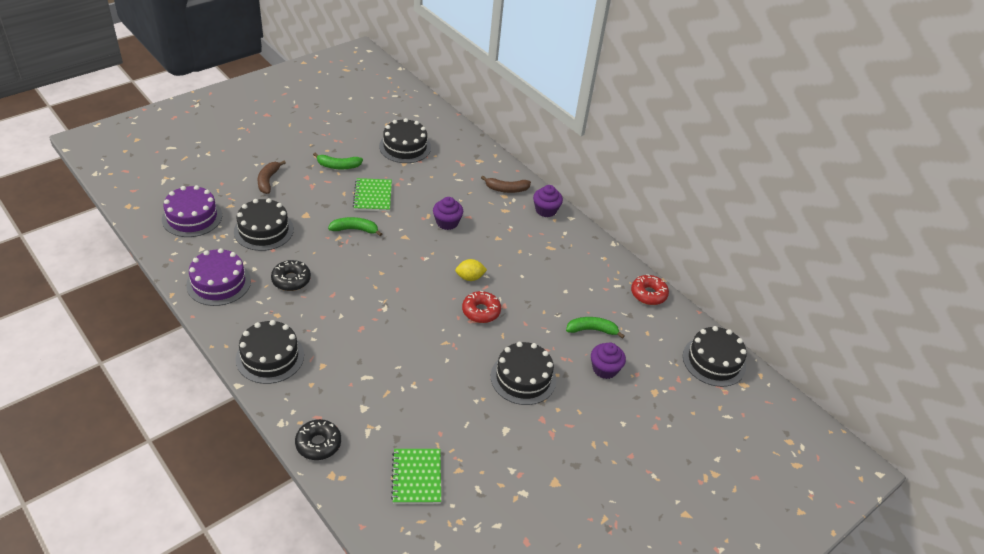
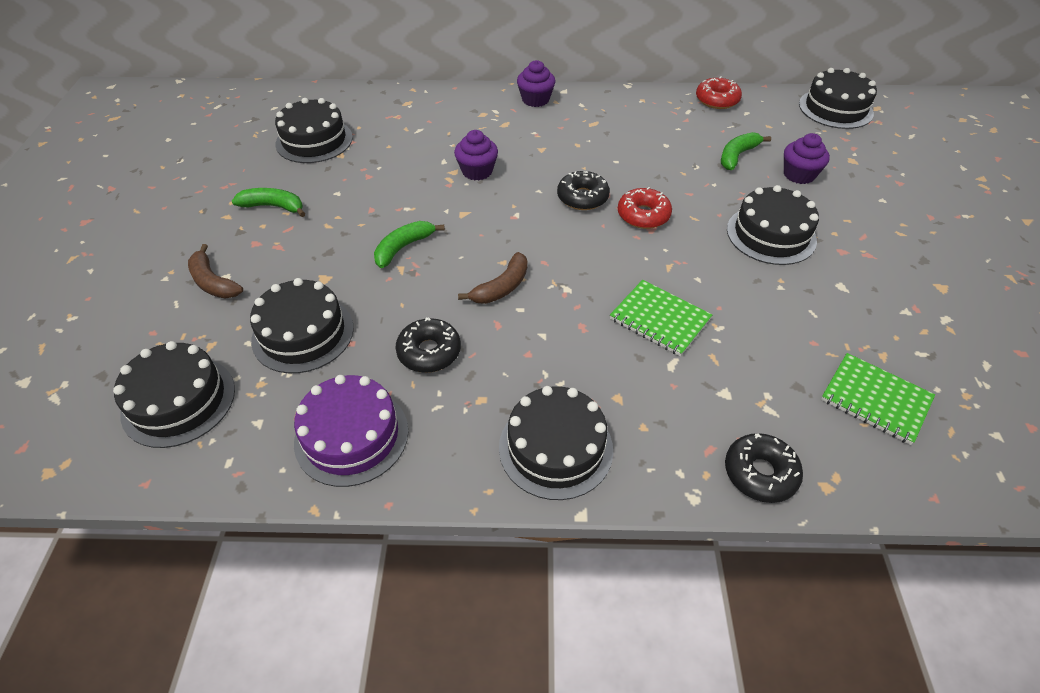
camera: 45 degrees left, 5 degrees up
purple cake [162,185,222,237] -> black cake [113,341,235,448]
green banana [313,153,363,169] -> green banana turned 120 degrees counterclockwise [232,188,305,217]
green notebook [353,178,392,211] -> green notebook moved to [610,280,712,356]
yellow lemon [455,259,487,281] -> black donut [557,171,610,210]
brown banana [481,176,531,193] -> brown banana moved to [458,252,528,304]

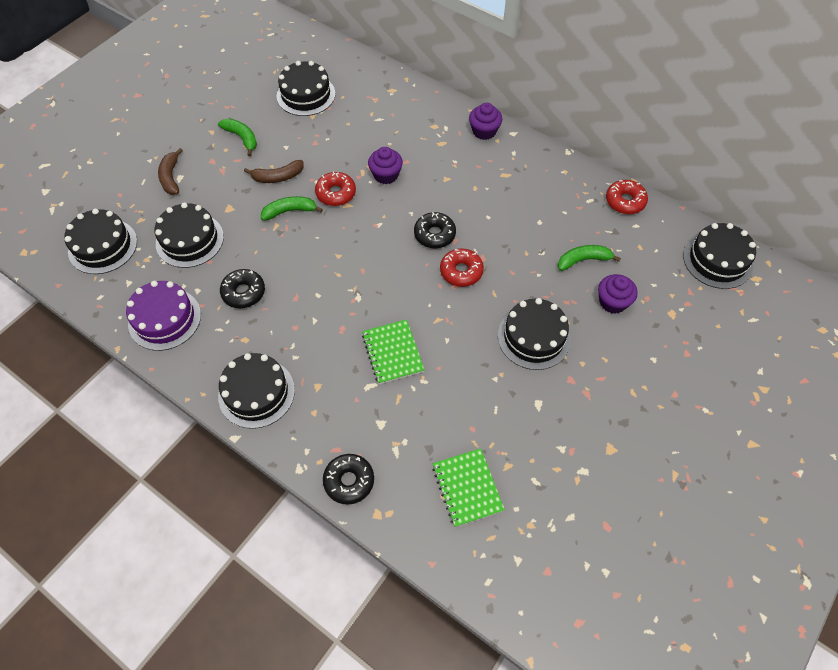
camera: 35 degrees right, 10 degrees up
brown banana [458,252,528,304] -> brown banana moved to [244,160,303,183]
none -> red donut [315,171,356,206]

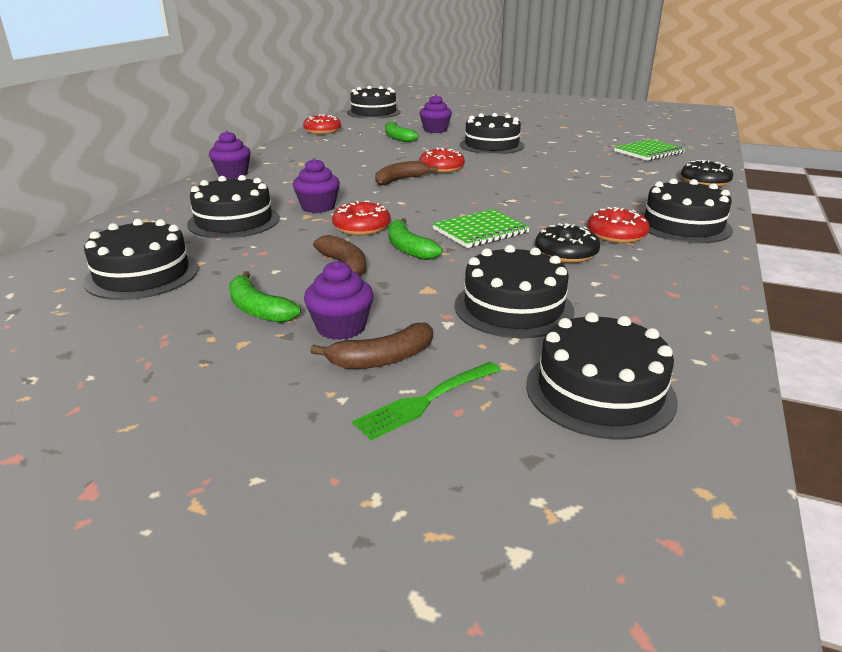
camera: 105 degrees left, 30 degrees down
purple cake [126,281,201,351] -> none
green banana [218,118,257,156] -> green banana turned 75 degrees counterclockwise [229,271,301,323]
green notebook [362,319,425,384] -> green notebook moved to [432,209,530,248]
black donut [414,212,456,248] -> brown banana [375,161,438,185]
none -> black cake [187,175,280,239]
none -> purple cupcake [304,261,374,340]
none -> green fork [352,362,501,440]
none -> red donut [587,207,650,243]

